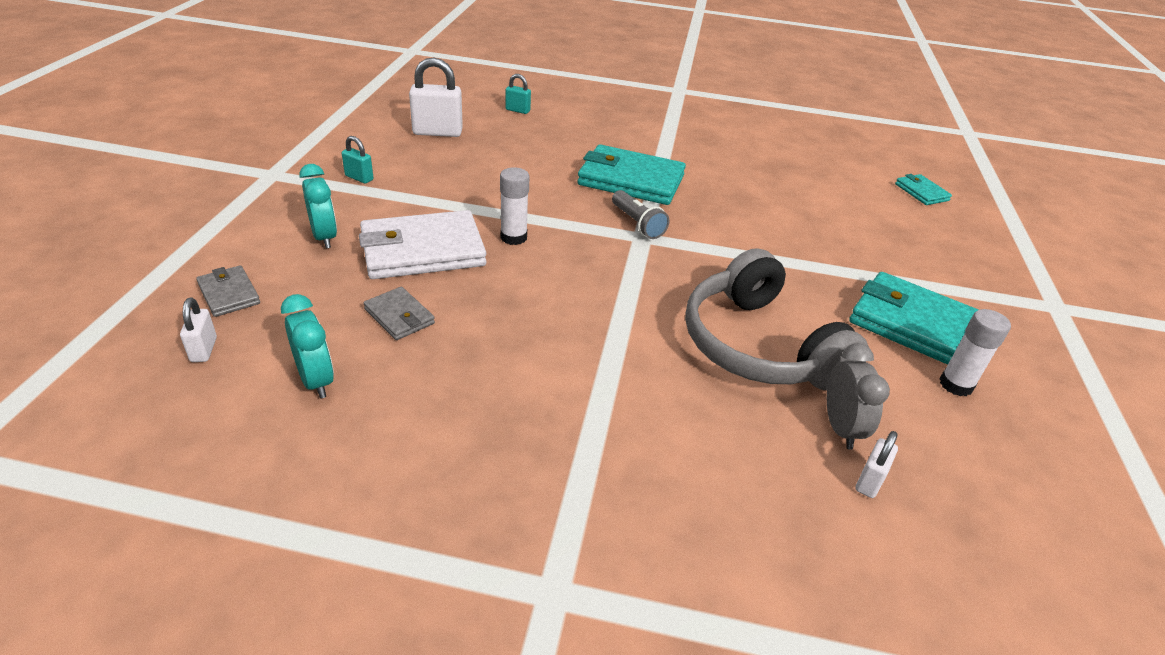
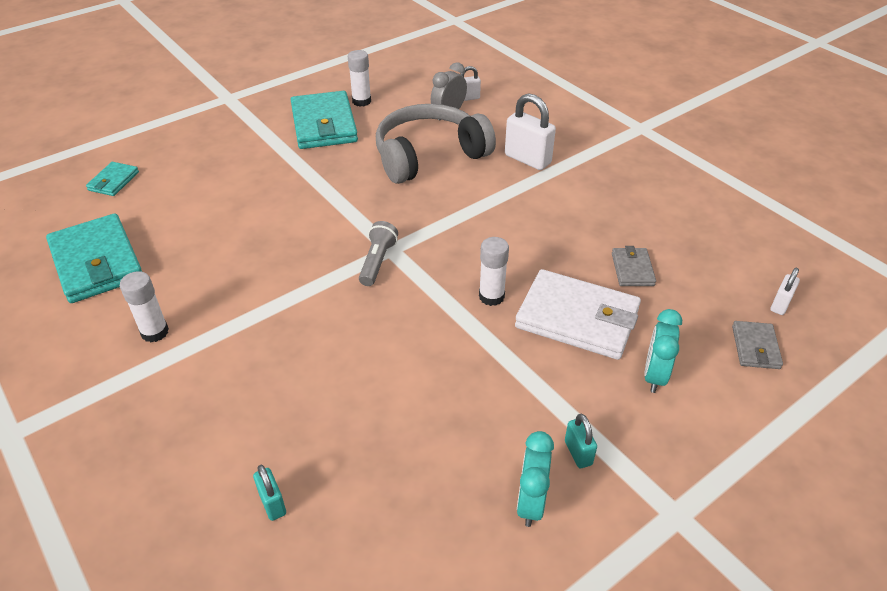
camera: 135 degrees left, 5 degrees up
turquoise clock [281,294,334,399] -> turquoise clock moved to [517,431,554,527]
white padlock [409,58,463,137] -> white padlock moved to [505,93,556,170]
turquoise wallet [577,144,686,205] -> turquoise wallet moved to [46,213,142,303]
grey headphones [685,248,869,390] -> grey headphones turned 135 degrees counterclockwise [376,104,496,184]
none -> white glue stick [120,271,169,342]

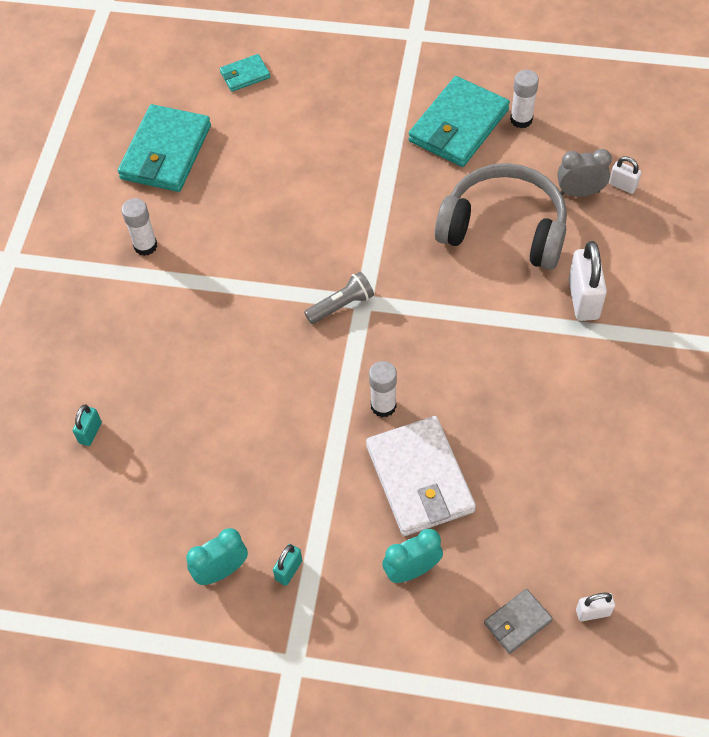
camera: 50 degrees right, 15 degrees up
grey wallet [612,246,656,286] -> none

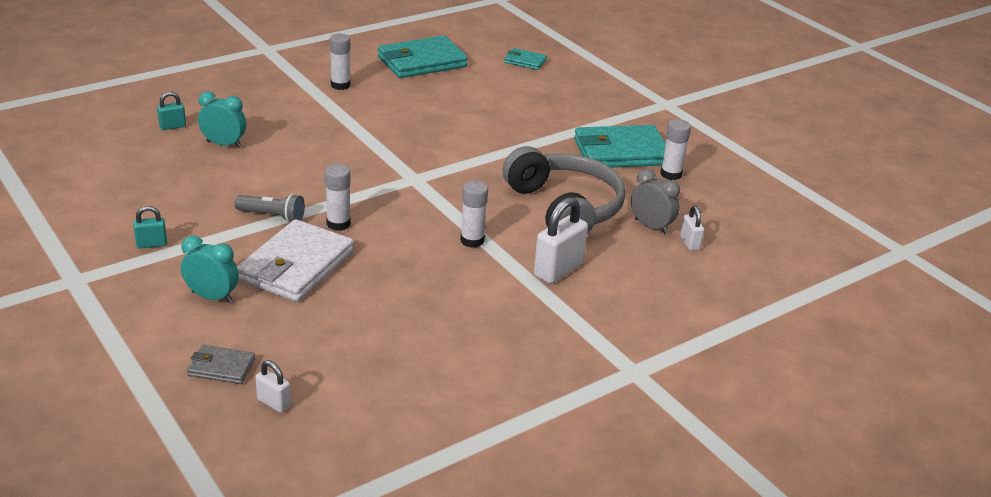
camera: 40 degrees right, 25 degrees down
turquoise clock [186,528,248,585] -> turquoise clock moved to [198,91,246,148]
grey flashlight [304,272,374,324] -> grey flashlight moved to [235,194,305,223]
none -> white glue stick [460,181,488,248]

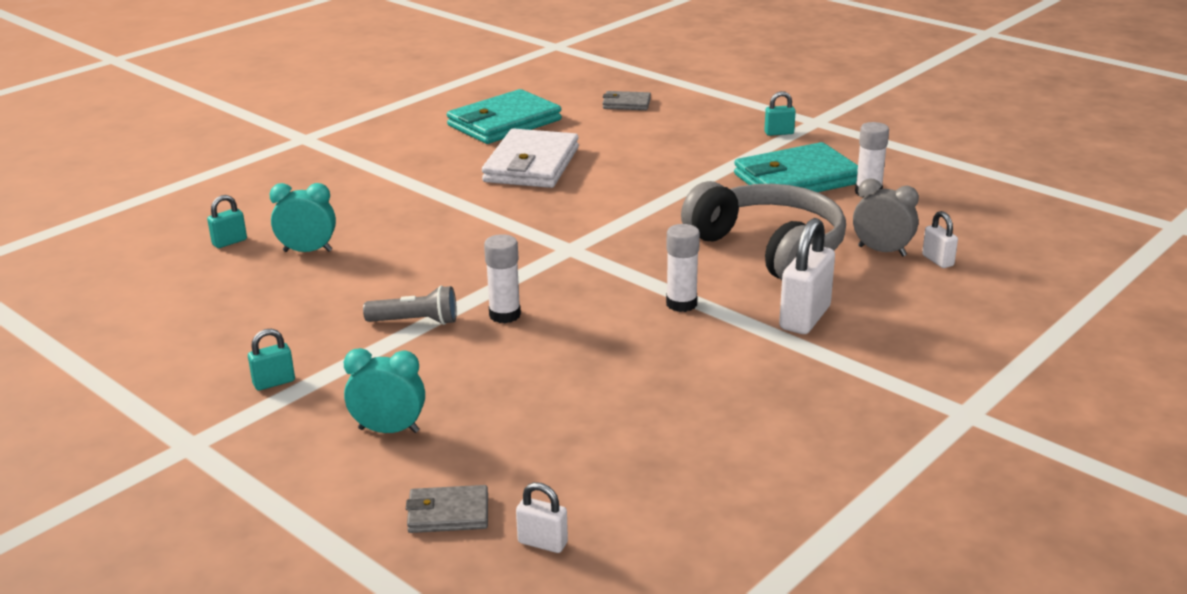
camera: 10 degrees left, 5 degrees down
white wallet [237,219,354,302] -> white wallet moved to [482,128,579,188]
white glue stick [329,34,350,90] -> none
turquoise wallet [504,48,547,70] -> grey wallet [602,91,651,110]
none -> turquoise padlock [764,91,796,136]

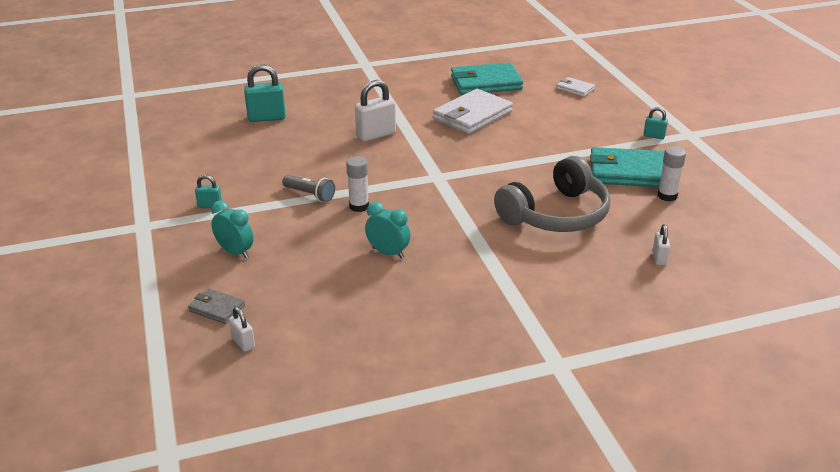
camera: 30 degrees right, 5 degrees up
turquoise padlock [207,195,247,248] -> turquoise padlock [244,64,286,122], size x1.87
turquoise clock [270,183,336,252] -> turquoise clock moved to [365,202,410,259]
grey wallet [602,91,651,110] -> white wallet [556,77,595,97]
white glue stick [666,224,700,312] -> none
grey headphones [681,181,846,280] -> grey headphones turned 60 degrees clockwise [494,156,610,232]
white padlock [779,218,835,334] -> white padlock moved to [355,80,396,142]
grey clock [853,178,919,256] -> none

